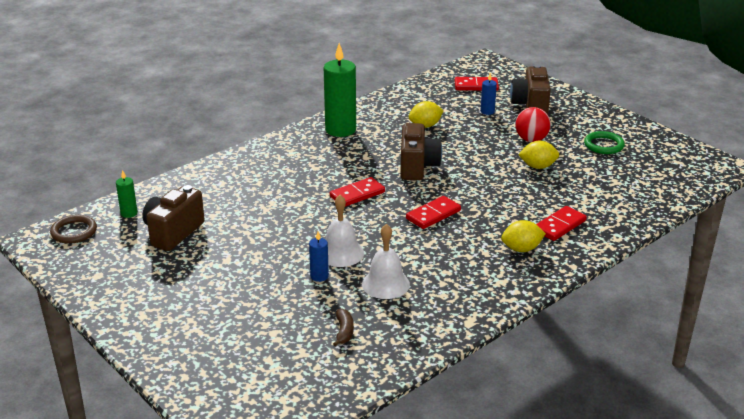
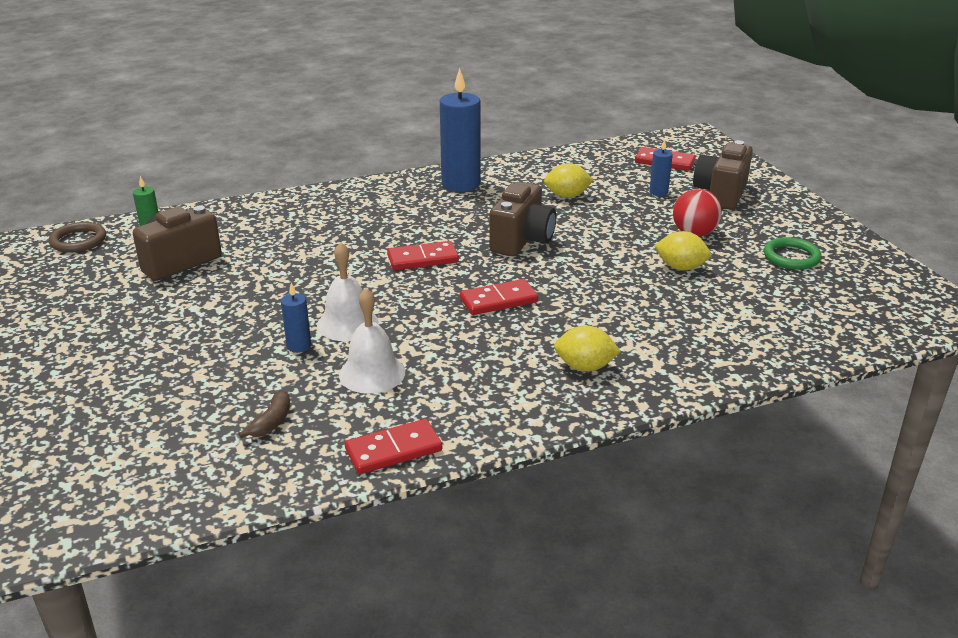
camera: 20 degrees right, 0 degrees up
green candle [324,43,356,137] -> blue candle [440,68,481,192]
red domino [536,206,587,241] -> red domino moved to [345,419,442,474]

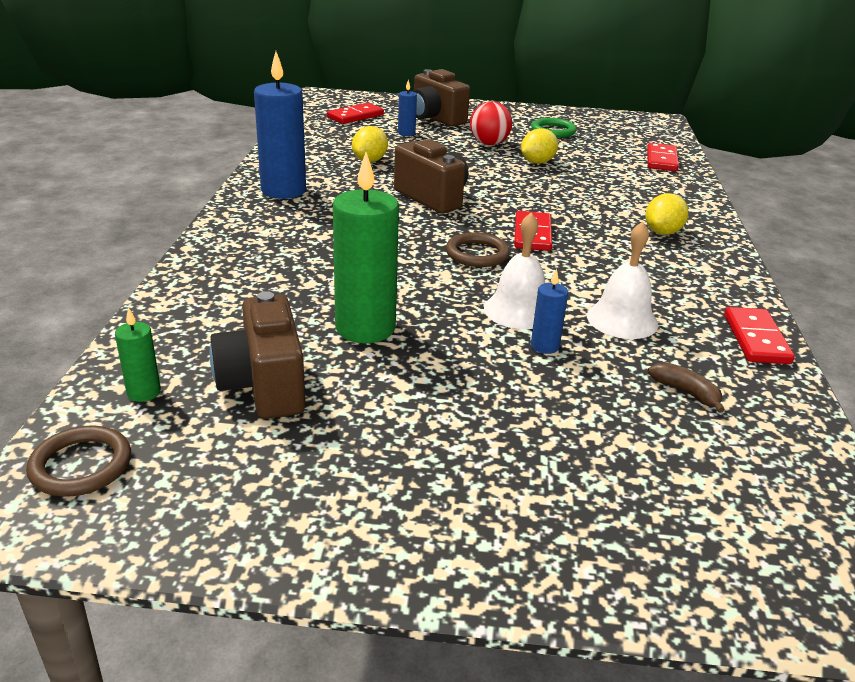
camera: 65 degrees left, 0 degrees up
red domino [387,241,459,270] -> red domino moved to [647,143,679,171]
none -> green candle [333,152,399,343]
none -> brown ring [446,232,509,267]

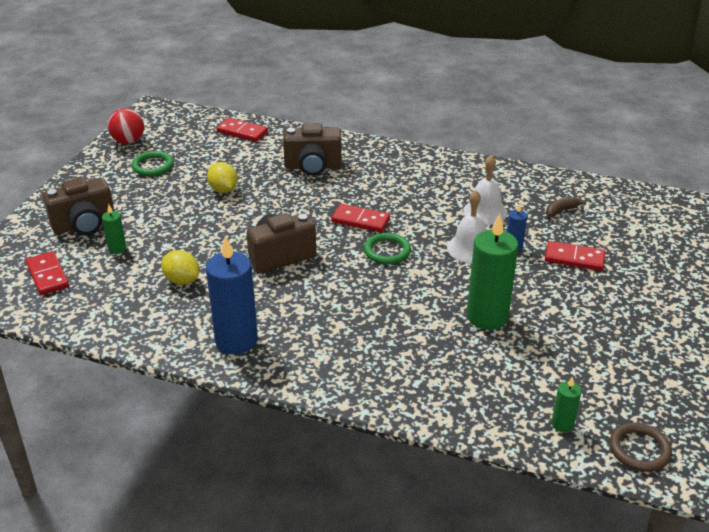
camera: 75 degrees left, 5 degrees up
brown camera [210,291,306,419] -> brown camera moved to [283,123,342,175]
blue candle [398,80,417,136] -> green candle [102,204,126,254]
brown ring [446,232,509,267] -> green ring [364,233,411,264]
red ball [470,102,512,145] -> red ball moved to [108,108,144,144]
yellow lemon [645,193,689,235] -> none
red domino [724,307,795,364] -> red domino moved to [545,241,605,271]

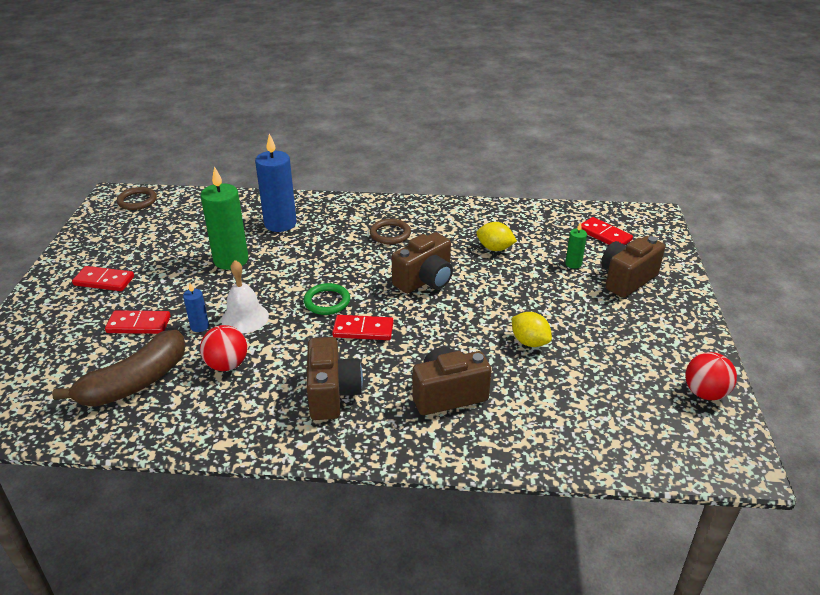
camera: 165 degrees right, 0 degrees up
green ring [131,151,174,176] -> none
blue candle [206,235,258,354] -> blue candle moved to [255,134,297,232]
red domino [216,118,268,142] -> red domino moved to [72,266,134,291]
white bell [463,155,507,225] -> red ball [200,325,247,371]
brown banana [546,197,586,217] -> brown banana [52,330,185,407], size x2.44
green candle [552,376,581,433] -> none
none -> brown camera [307,337,363,420]
none -> brown ring [370,219,411,244]

